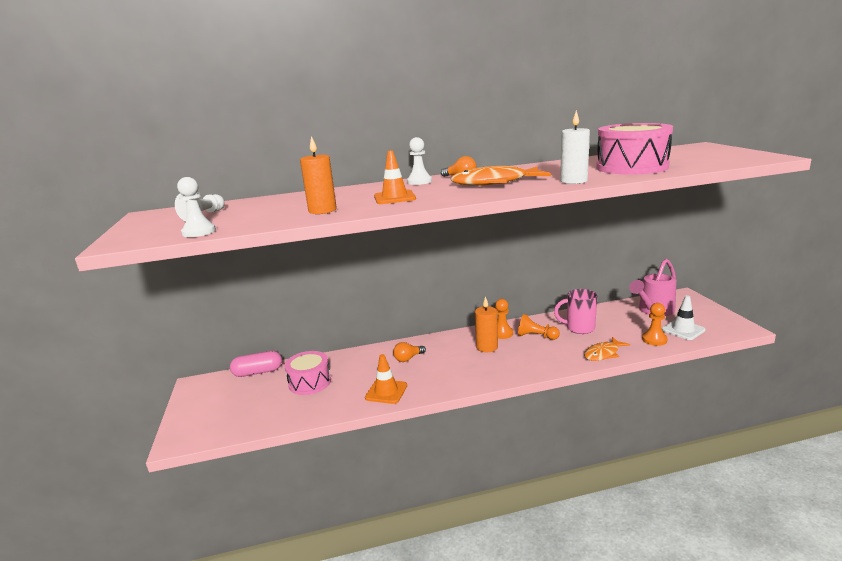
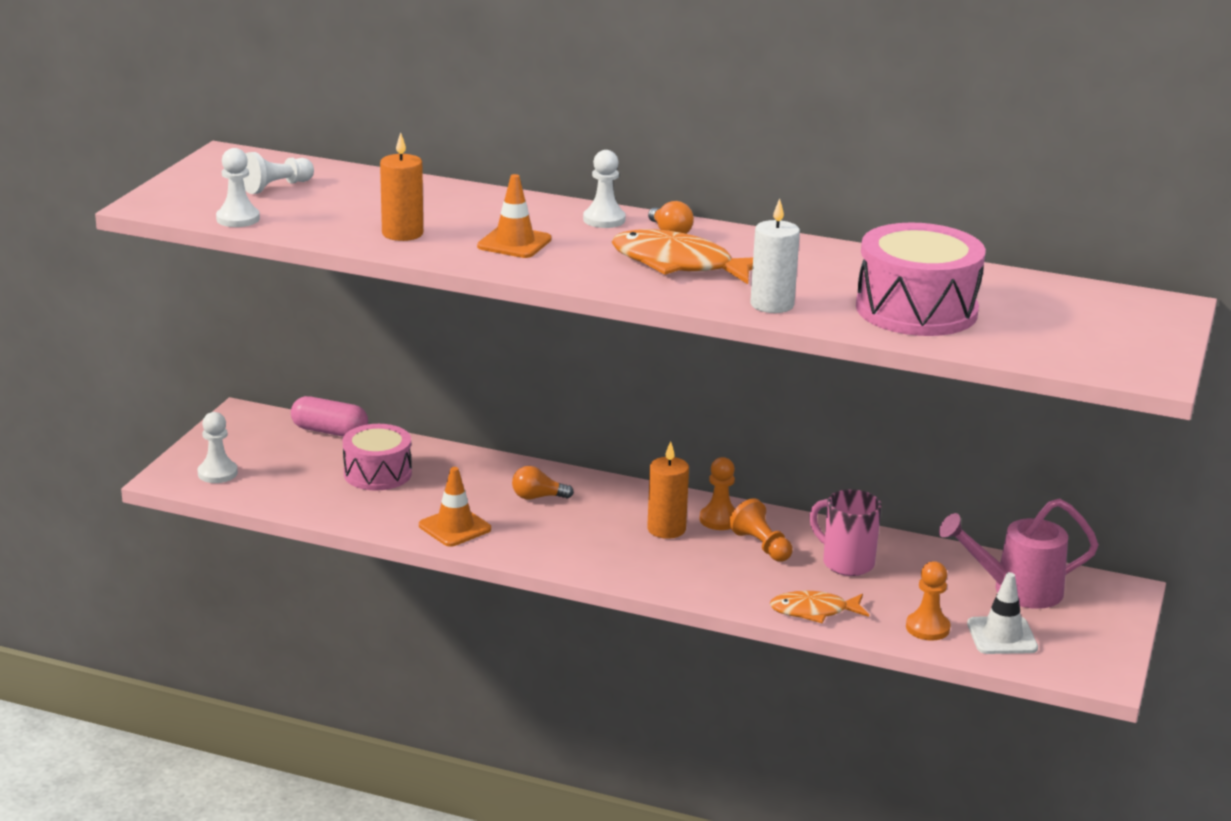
camera: 30 degrees right, 5 degrees up
none -> white pawn [197,412,238,483]

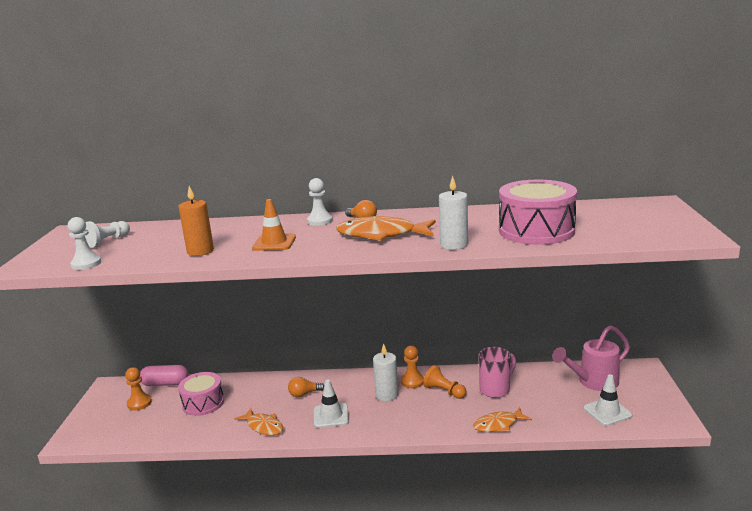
camera: 15 degrees left, 5 degrees down
white pawn [197,412,238,483] -> none
orange traffic cone [419,467,491,547] -> orange fish [234,408,283,435]
orange candle [647,441,689,539] -> white candle [373,343,398,401]
pink mug [810,489,882,576] -> pink mug turned 120 degrees clockwise [479,347,516,398]
orange pawn [906,561,950,641] -> orange pawn moved to [125,367,152,411]
none -> white traffic cone [314,380,349,428]

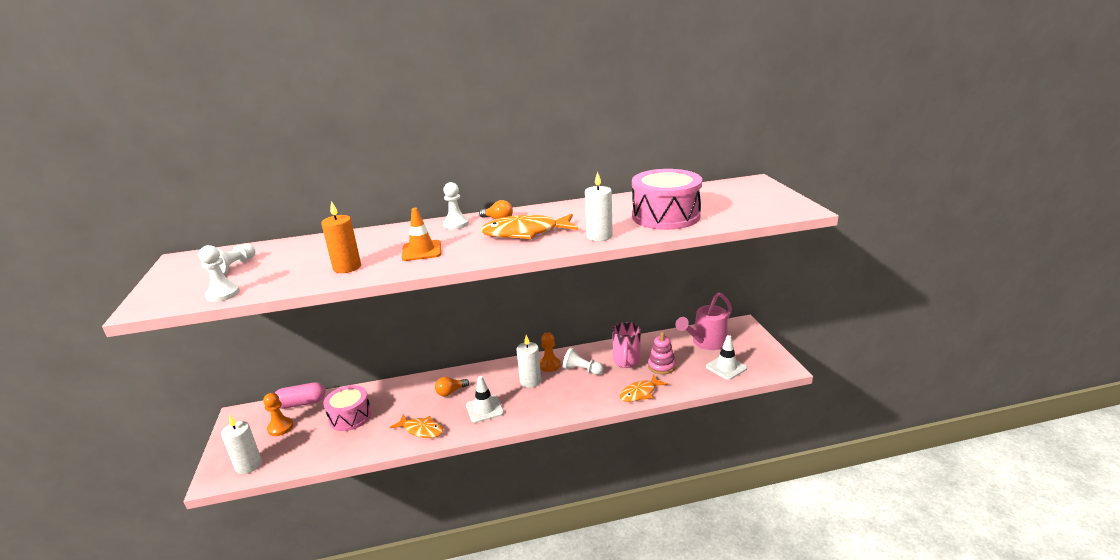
camera: 15 degrees left, 5 degrees up
orange pawn [423,365,466,399] -> white pawn [563,347,604,375]
pink mug [479,347,516,398] -> pink mug turned 150 degrees clockwise [612,322,641,368]
none -> white candle [221,415,262,474]
none -> pink stacking toy [648,332,676,375]

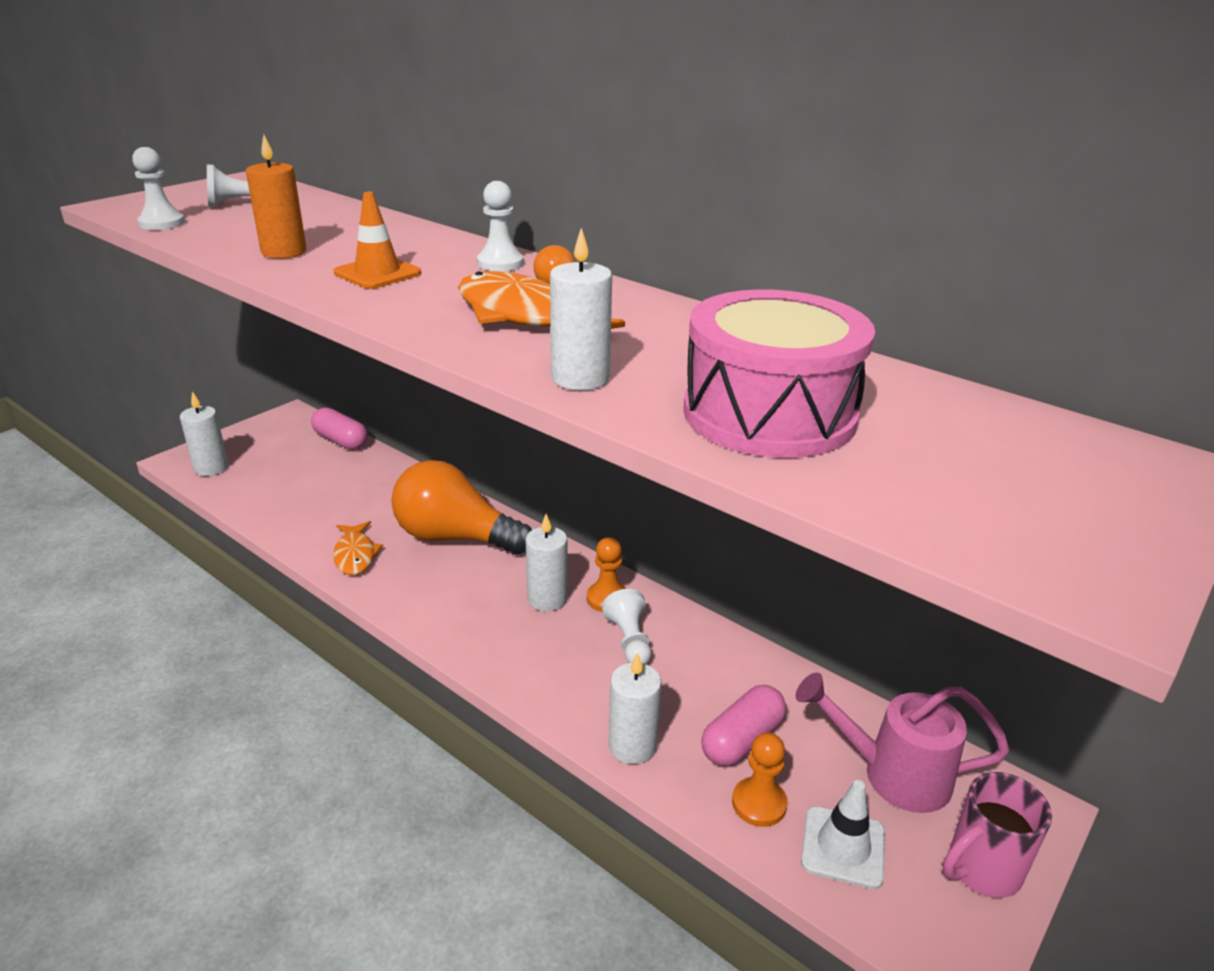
camera: 50 degrees right, 5 degrees up
orange pawn [263,393,294,436] -> orange pawn moved to [732,733,787,827]
pink drum [323,385,372,431] -> none
orange light bulb [435,377,469,397] -> orange light bulb [391,460,532,555], size x2.44
white traffic cone [466,376,504,423] -> none
pink mug [612,322,641,368] -> pink mug moved to [943,772,1052,898]
orange fish [620,374,668,402] -> white candle [608,652,662,764]
pink stacking toy [648,332,676,375] -> pink capsule [701,685,786,766]

